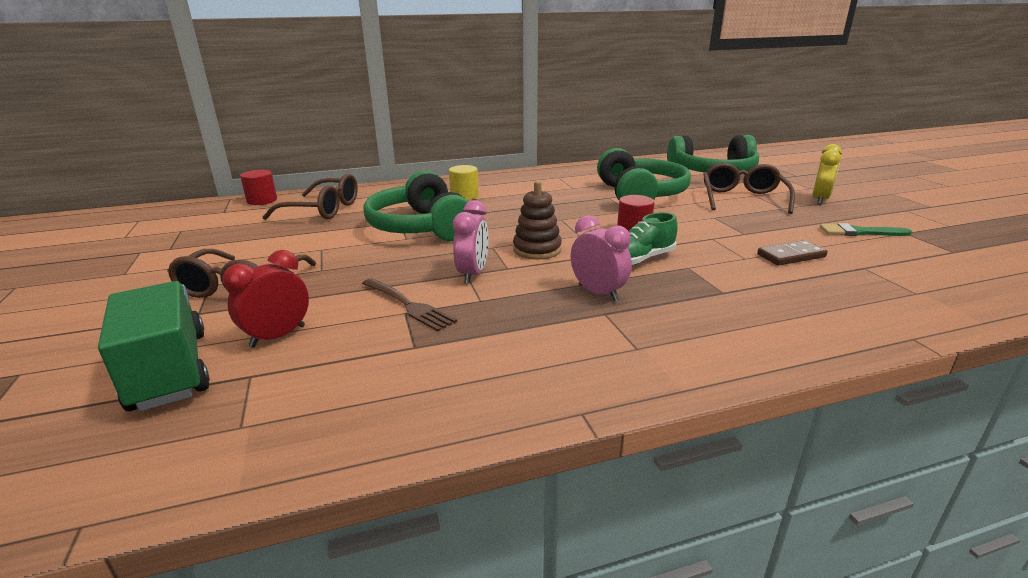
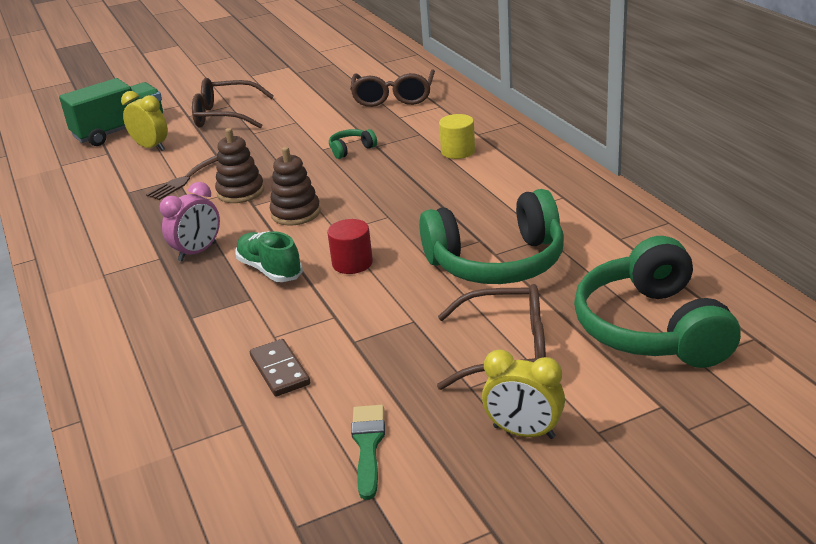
camera: 85 degrees right, 5 degrees up
red clock [223,250,309,348] -> yellow clock [121,91,168,151]
red cylinder [240,170,277,205] -> none
green headphones [364,171,469,241] -> green headphones [329,129,377,159], size x0.41
pink clock [453,200,489,284] -> brown stacking toy [215,128,264,203]

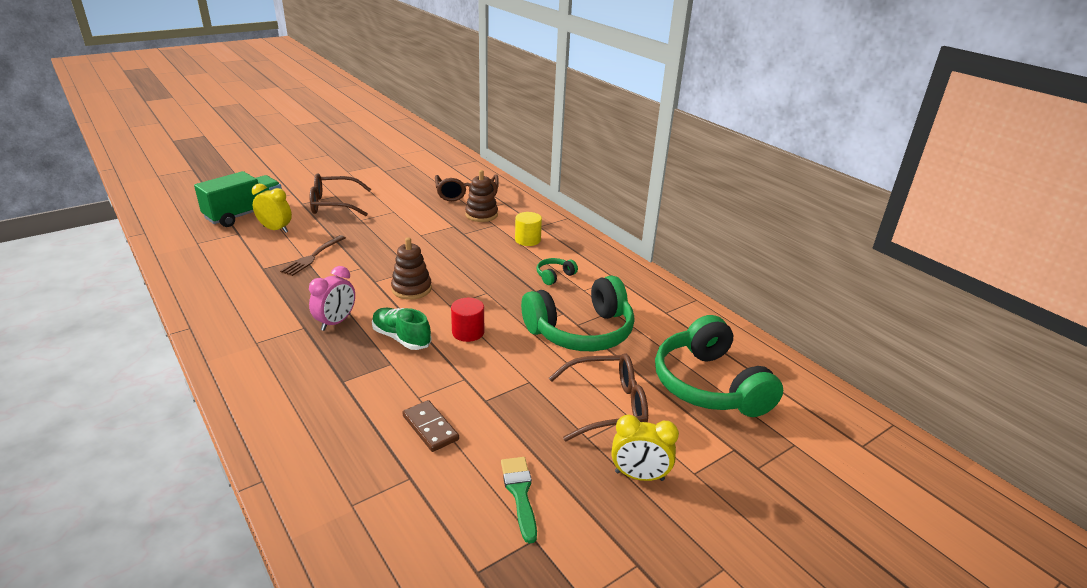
camera: 15 degrees left, 0 degrees up
brown stacking toy [215,128,264,203] -> brown stacking toy moved to [465,170,498,222]
green headphones [329,129,377,159] -> green headphones moved to [537,258,578,285]

